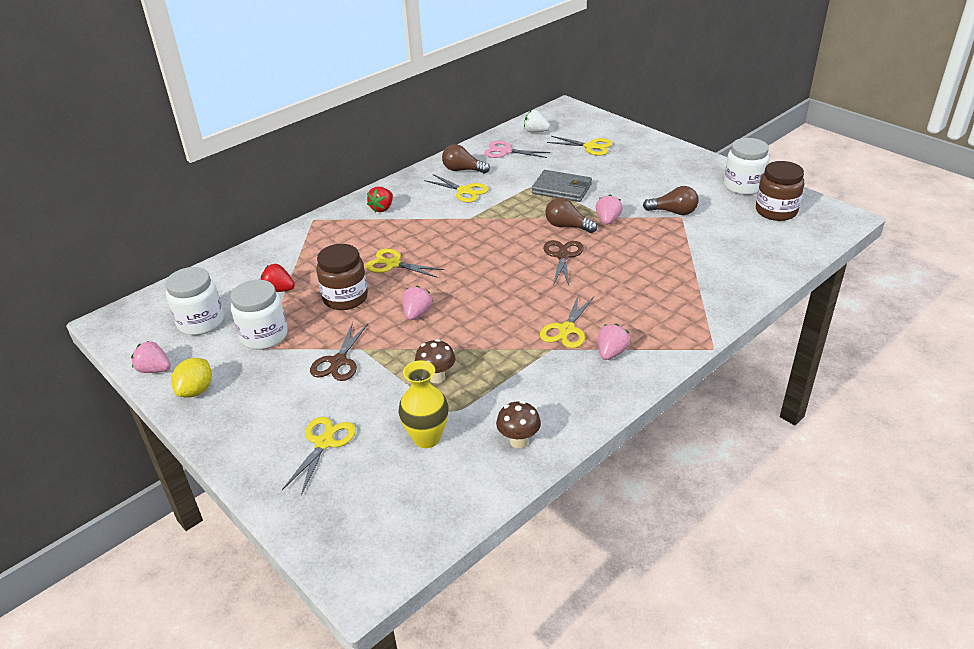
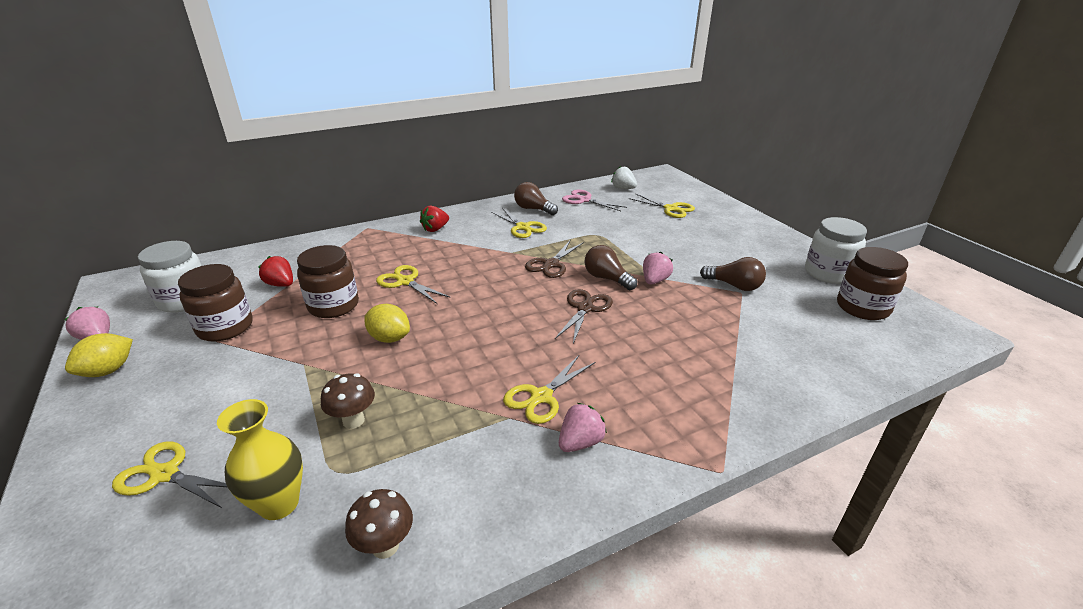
camera: 15 degrees right, 5 degrees down
white jar [231,280,288,350] -> brown jar [178,264,253,342]
yellow scissors [282,417,356,495] -> yellow scissors turned 105 degrees counterclockwise [112,441,227,509]
brown scissors [310,322,368,381] -> brown scissors moved to [525,240,584,278]
pink strawberry [402,286,432,320] -> yellow lemon [365,304,410,343]
grey wallet [532,170,592,202] -> none

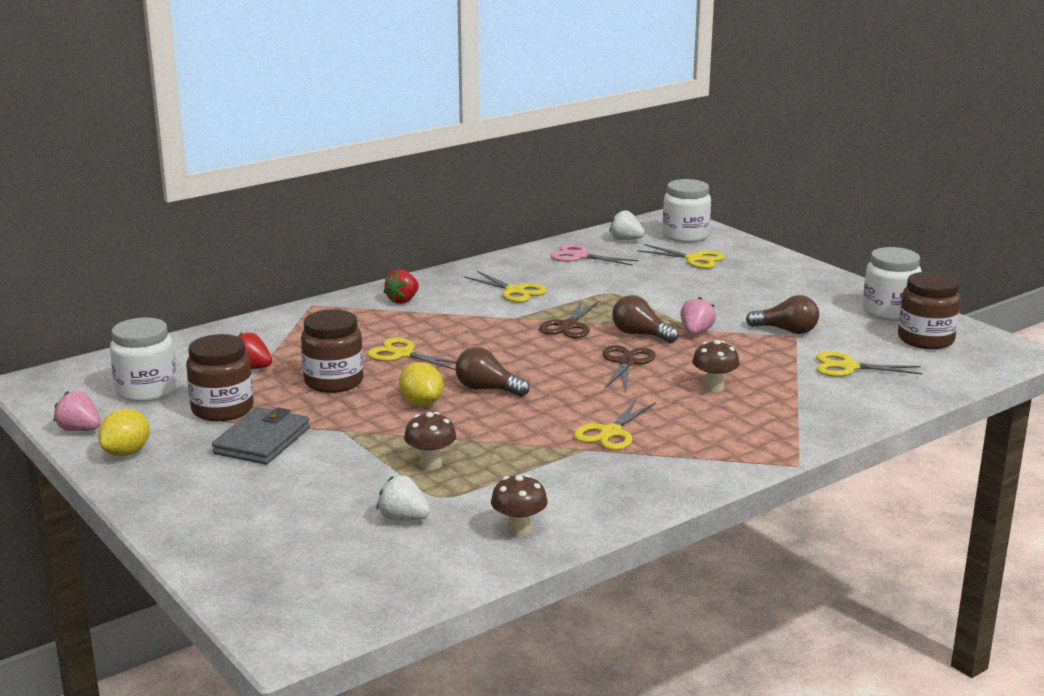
camera: 10 degrees left, 10 degrees down
yellow scissors [112,441,227,509] -> yellow scissors moved to [816,351,923,377]
yellow vase [217,399,303,520] -> white strawberry [377,475,430,521]
yellow lemon [365,304,410,343] -> yellow lemon turned 45 degrees clockwise [399,362,443,406]
brown light bulb [514,182,558,215] -> brown light bulb moved to [455,347,530,397]
pink strawberry [559,403,607,452] -> none
none -> grey wallet [212,407,310,465]
none -> white jar [663,179,711,243]
none -> brown mushroom [692,340,740,392]

